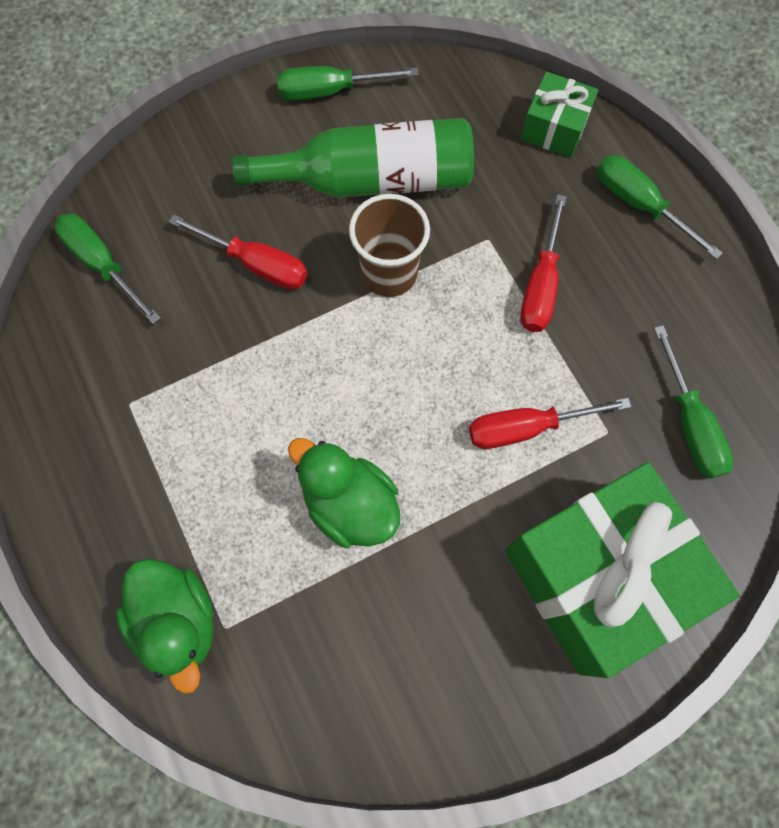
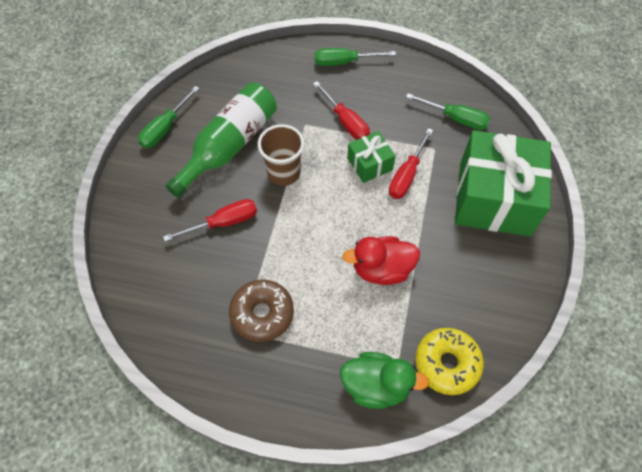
camera: 50 degrees left, 10 degrees down
green screwdriver [54,214,161,324] -> none
green duck [288,438,400,548] -> red duck [342,236,420,285]
green gift [521,71,598,157] -> green gift moved to [347,131,396,183]
none -> brown donut [229,279,294,342]
none -> yellow donut [415,328,484,395]

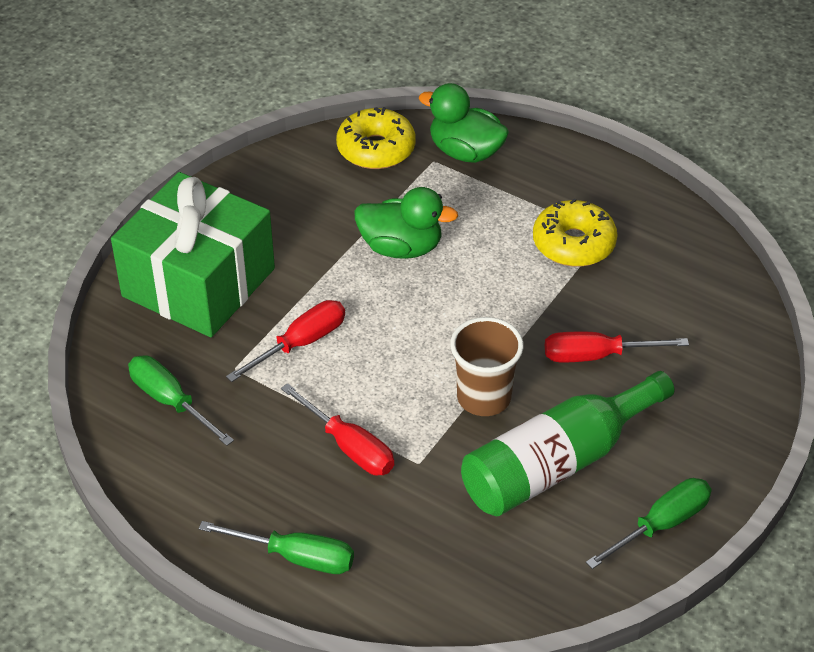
camera: 160 degrees left, 15 degrees down
brown donut [229,279,294,342] -> yellow donut [533,198,618,267]
red screwdriver [313,81,370,140] -> red screwdriver turned 150 degrees clockwise [281,383,394,475]
red duck [342,236,420,285] -> green duck [354,187,458,259]
green gift [347,131,396,183] -> none

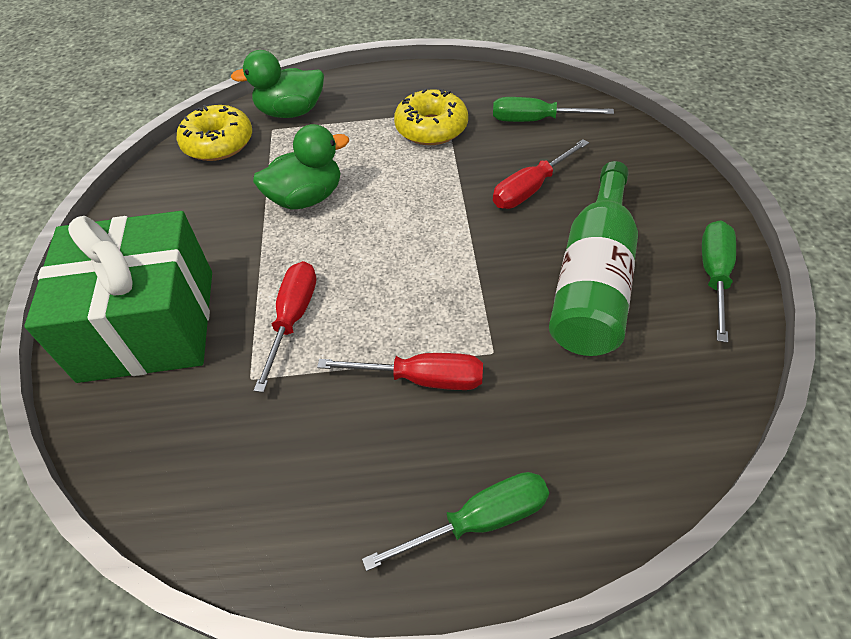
camera: 35 degrees left, 5 degrees up
green screwdriver [128,355,234,446] -> green screwdriver moved to [493,97,614,122]
brown cup [450,317,524,416] -> none

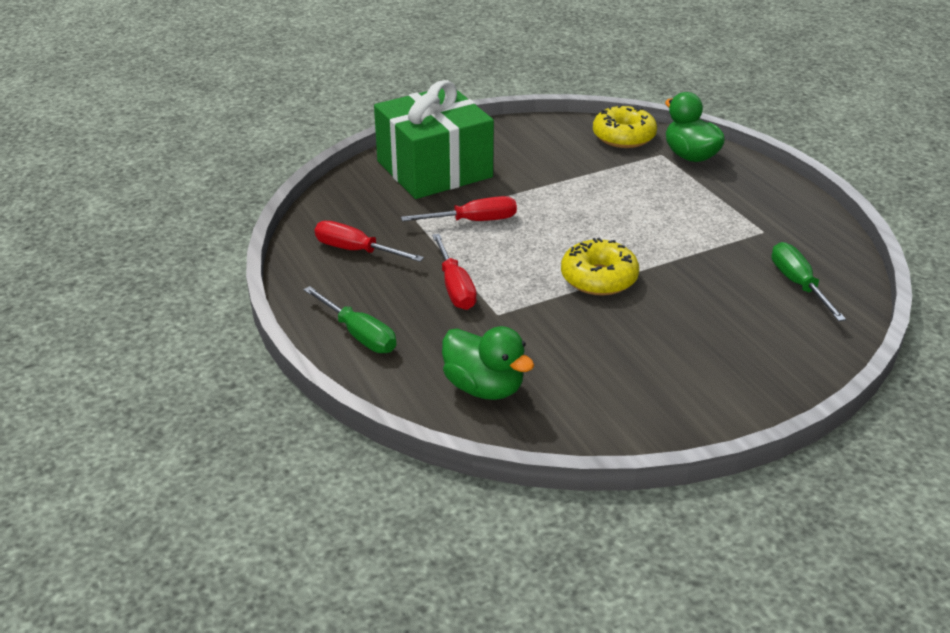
camera: 65 degrees right, 15 degrees down
green duck [253,124,349,210] -> green duck moved to [442,326,534,400]
yellow donut [394,89,468,145] -> yellow donut moved to [561,238,639,296]
red screwdriver [493,139,589,209] -> red screwdriver moved to [315,221,424,262]
green bottle [549,161,638,356] -> none
green screwdriver [702,221,736,343] -> none

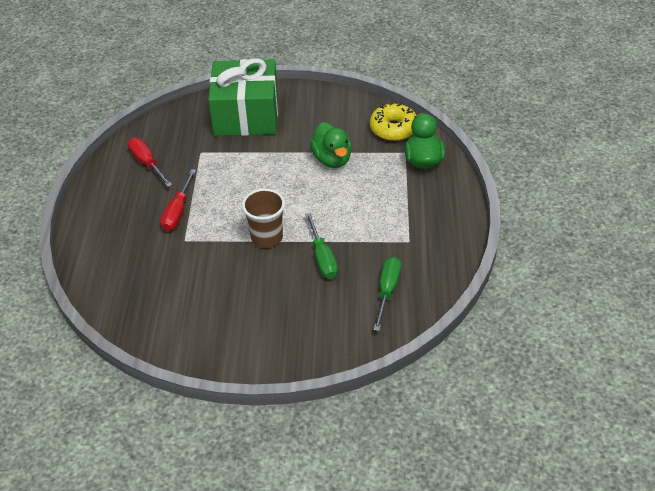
camera: 30 degrees right, 10 degrees up
green screwdriver [304,286,396,353] -> green screwdriver moved to [305,213,338,279]
red screwdriver [401,196,517,221] -> none
green duck [442,326,534,400] -> green duck moved to [310,122,352,168]
yellow donut [561,238,639,296] -> brown cup [242,188,285,248]

